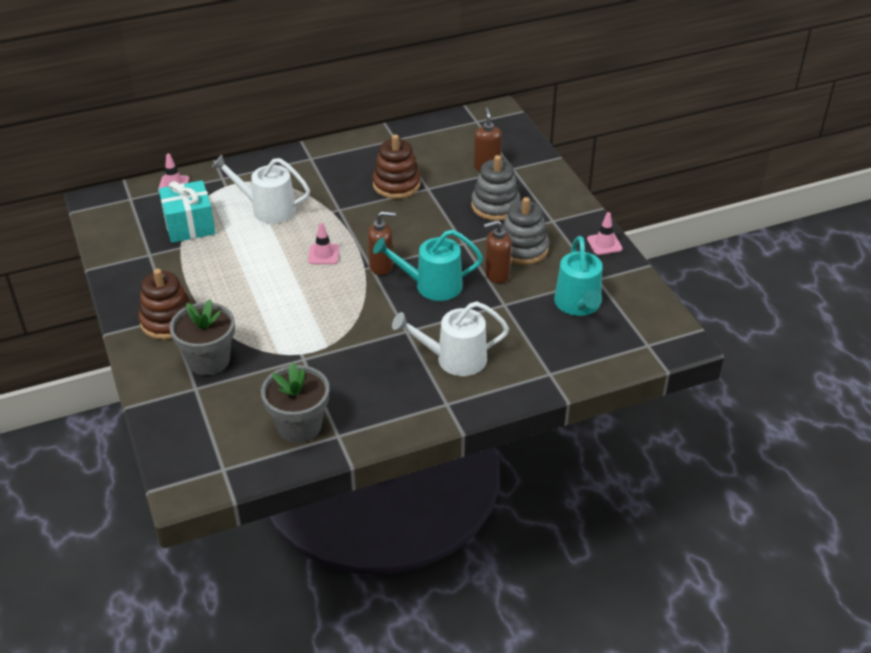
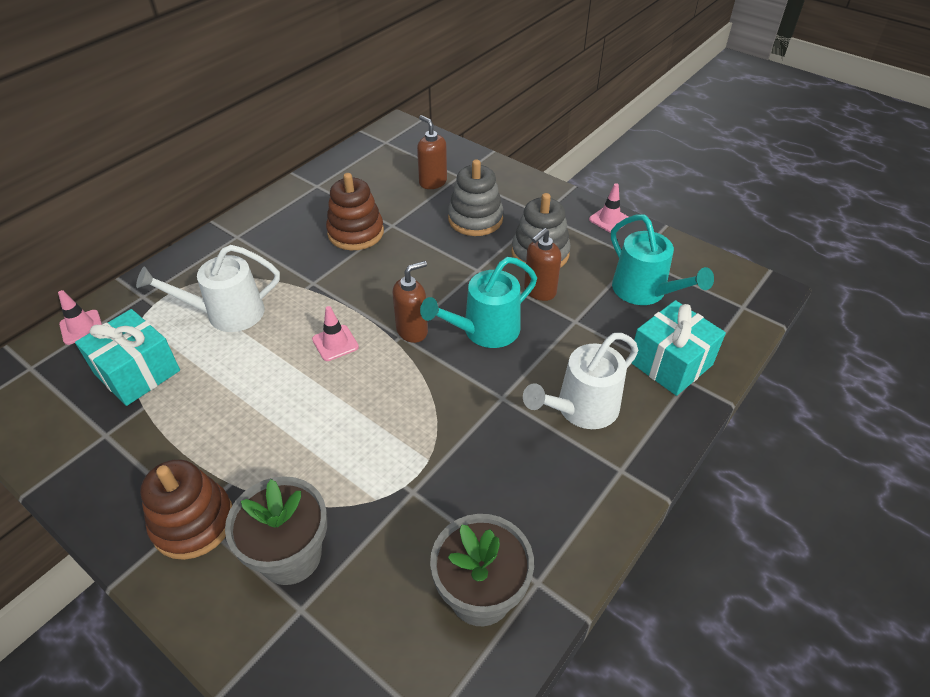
camera: 30 degrees left, 5 degrees up
none -> turquoise gift [631,300,726,396]

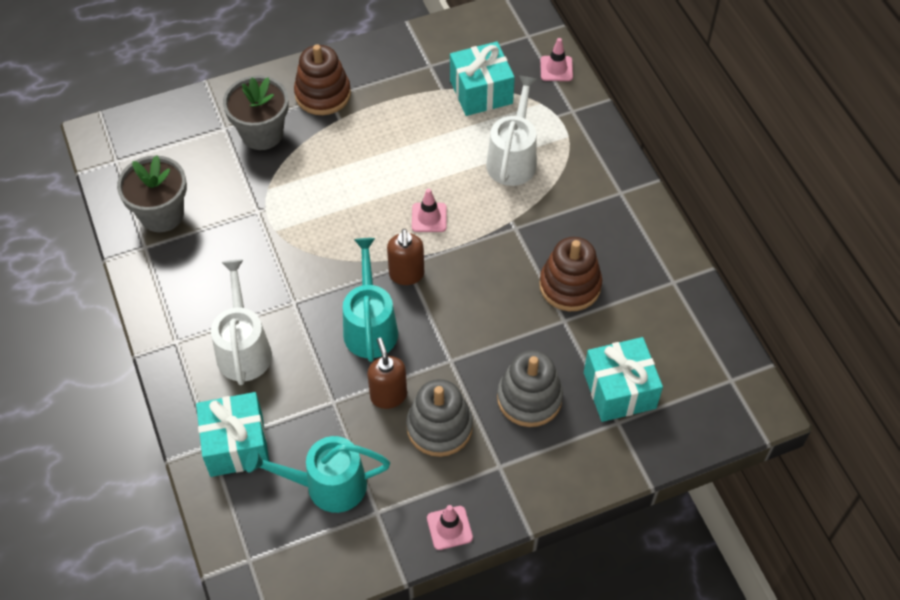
camera: 120 degrees right, 10 degrees up
brown soap dispenser [417,115,447,189] -> turquoise gift [584,337,663,422]

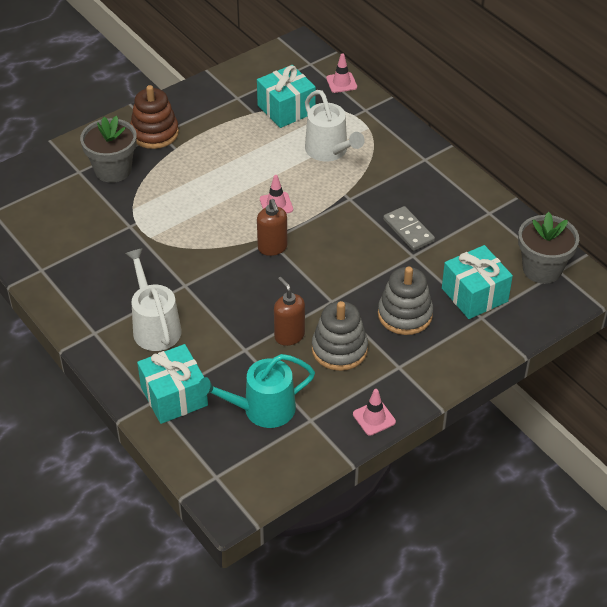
camera: 15 degrees left, 10 degrees down
grey flower pot [117,155,187,232] -> grey flower pot moved to [518,212,579,284]
turquoise watering can [343,238,398,362] -> none
white watering can [486,75,537,186] -> white watering can turned 150 degrees clockwise [305,90,365,161]
brown stacking toy [539,237,602,311] -> grey domino [383,206,435,251]

